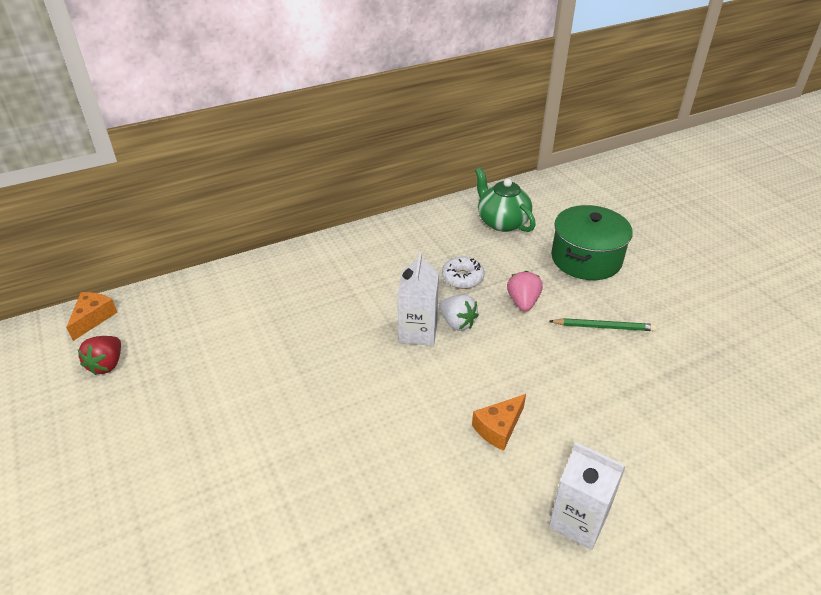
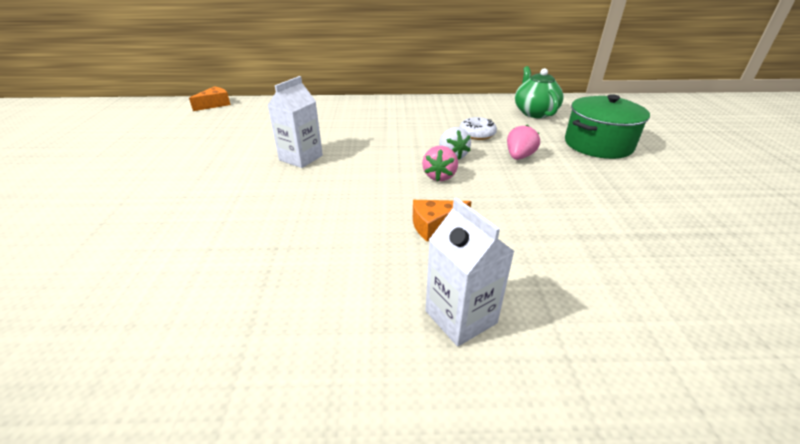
camera: 25 degrees right, 5 degrees down
red strawberry [78,336,121,375] -> none
white carton [397,252,439,346] -> white carton moved to [267,76,323,168]
green pencil [549,318,657,331] -> none
none -> pink strawberry [422,146,458,181]

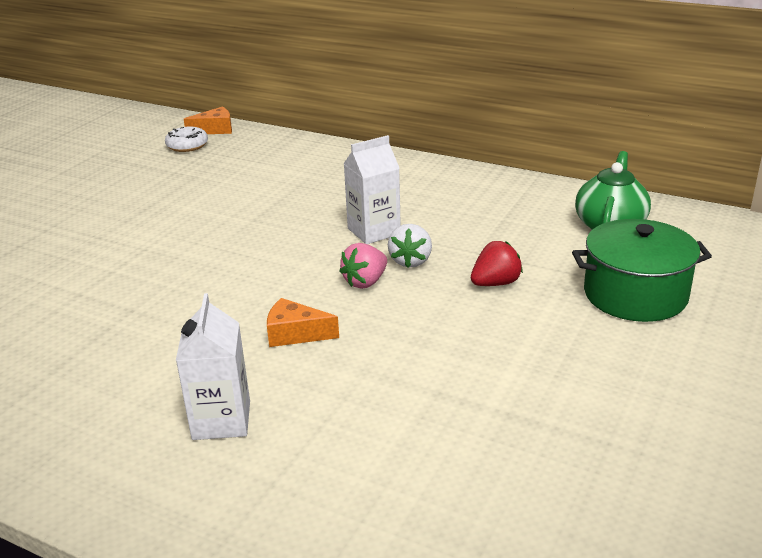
camera: 30 degrees right, 5 degrees down
white carton [267,76,323,168] -> white carton moved to [343,135,401,244]
white donut [460,117,497,140] -> white donut moved to [165,127,208,152]
pink strawberry [507,125,540,160] -> red strawberry [471,241,523,286]

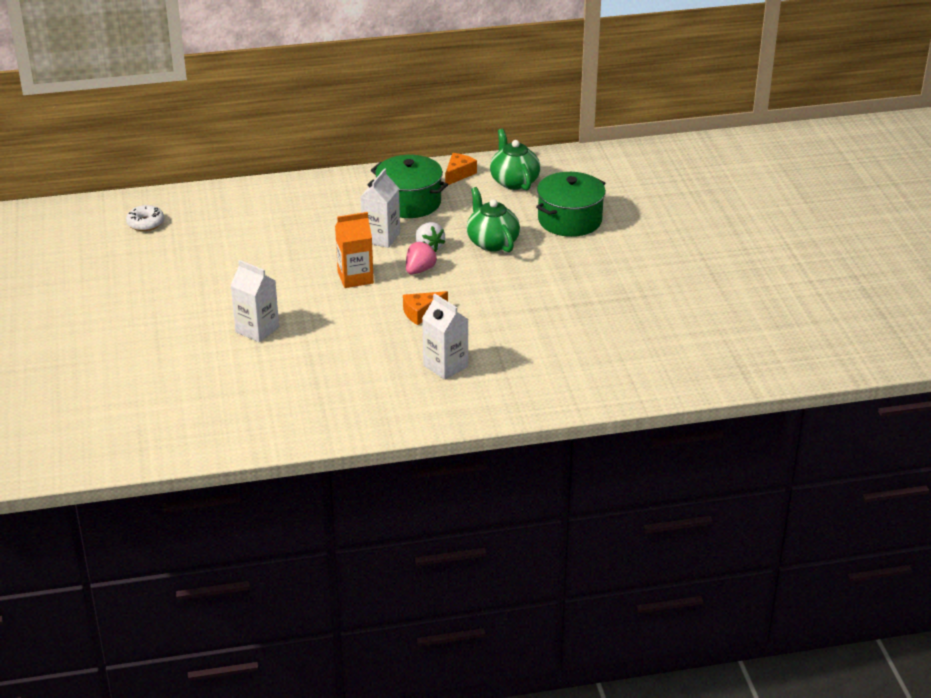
camera: 40 degrees left, 5 degrees up
orange cheese [184,107,232,134] -> orange cheese moved to [445,153,477,185]
pink strawberry [339,243,387,289] -> pink strawberry turned 150 degrees counterclockwise [406,241,437,274]
red strawberry [471,241,523,286] -> green teapot [467,187,520,252]
none -> white carton [230,260,279,342]
none -> orange carton [335,212,374,288]
none -> green pot [371,155,448,218]

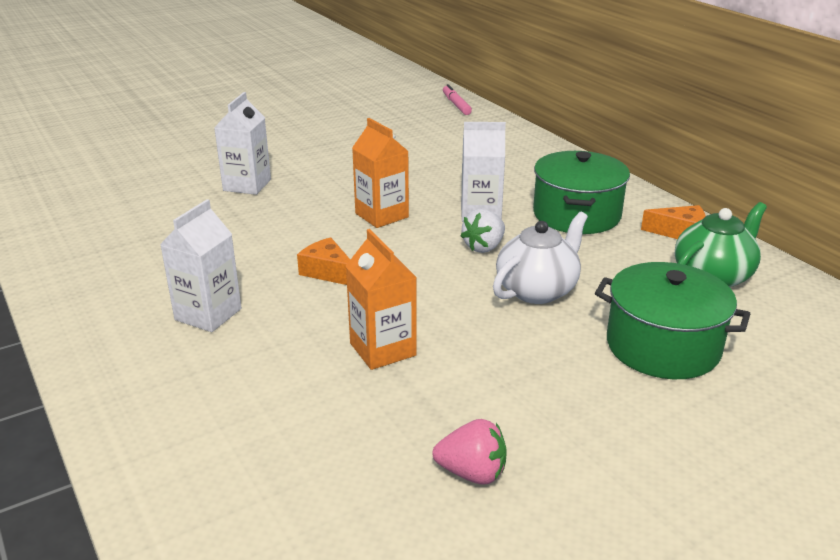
camera: 70 degrees right, 5 degrees down
white donut [126,205,164,231] -> none
pink strawberry [406,241,437,274] -> pink strawberry moved to [432,419,507,484]
green teapot [467,187,520,252] -> white teapot [493,212,588,304]
none -> orange carton [346,229,417,370]
none -> pink marker [443,84,472,115]

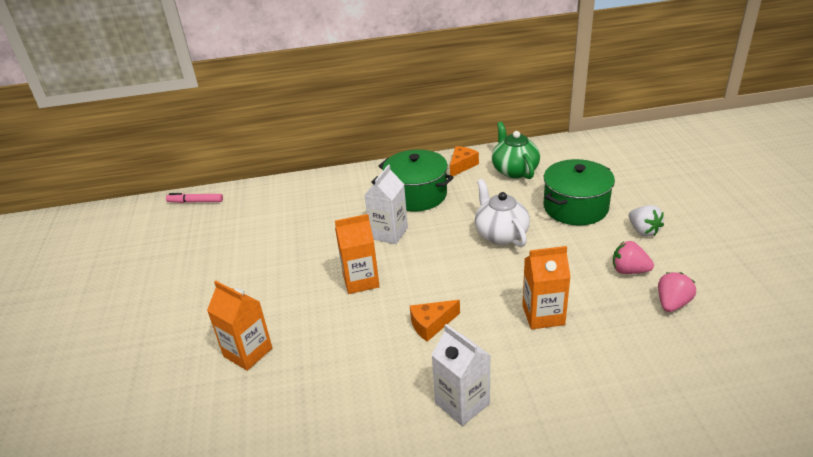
camera: 65 degrees left, 5 degrees up
white carton [214,92,271,195] -> orange carton [207,281,272,371]
white strawberry [461,209,505,253] -> white strawberry moved to [629,205,664,236]
none -> pink strawberry [613,241,654,274]

